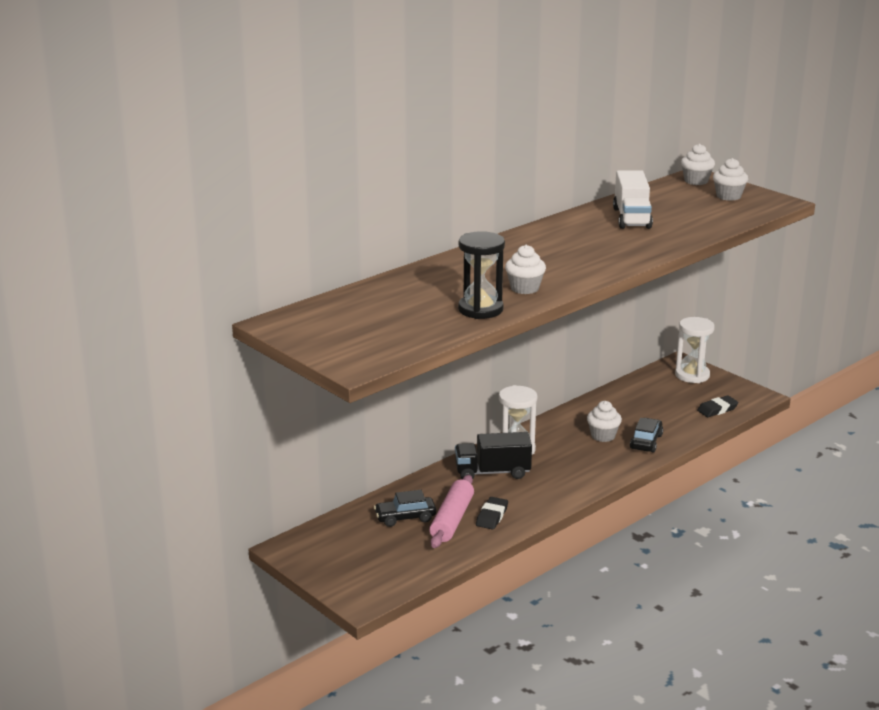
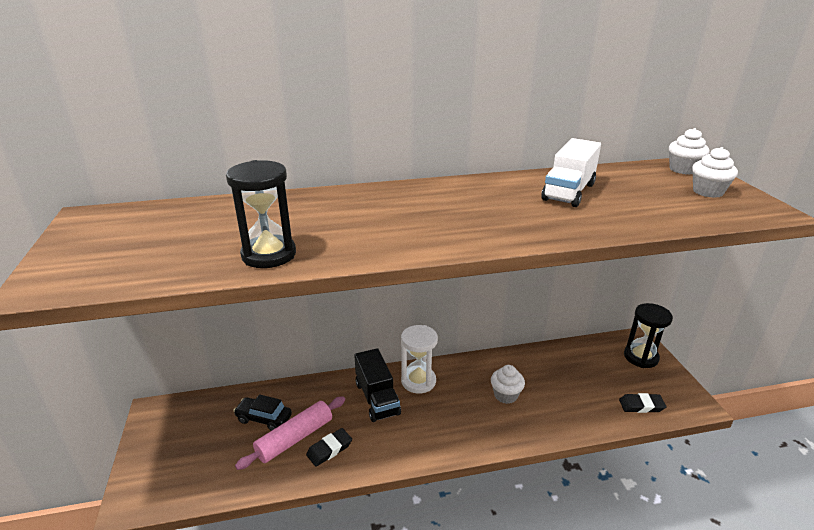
camera: 30 degrees right, 5 degrees up
black truck [455,432,532,479] -> black truck turned 135 degrees counterclockwise [354,348,401,422]
white cupcake [505,245,546,294] -> none
black car [630,418,663,452] -> none
white hourglass [675,317,715,383] -> black hourglass [624,303,673,368]

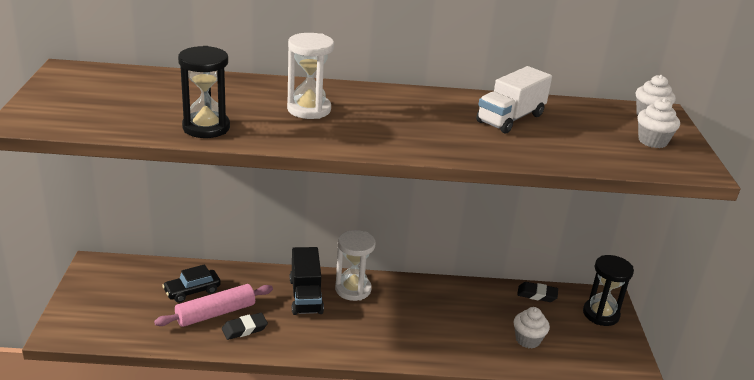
camera: 10 degrees right, 0 degrees up
black car [233,394,292,431] -> black car turned 60 degrees counterclockwise [162,264,221,303]
white cupcake [491,365,525,404] -> white cupcake moved to [514,307,550,348]
black eraser [619,393,666,413] -> black eraser moved to [517,282,558,302]
none -> white hourglass [287,33,334,119]

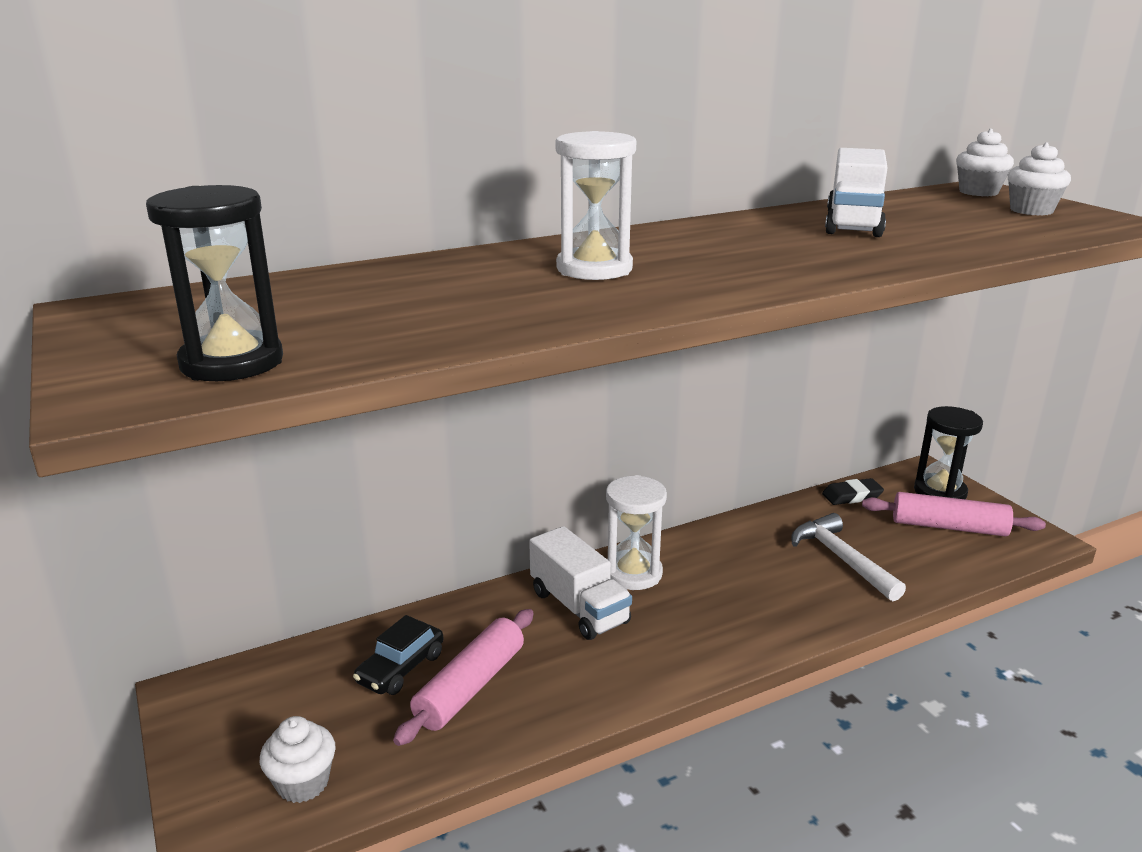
camera: 25 degrees left, 5 degrees down
black hourglass [178,46,230,138] -> black hourglass moved to [146,185,283,381]
black eraser [222,313,268,340] -> none
black truck [290,247,324,315] -> white truck [529,526,632,640]
white cupcake [514,307,550,348] -> white cupcake moved to [260,716,336,803]
none -> white hammer [791,513,906,601]
none -> pink rolling pin [862,492,1046,537]

